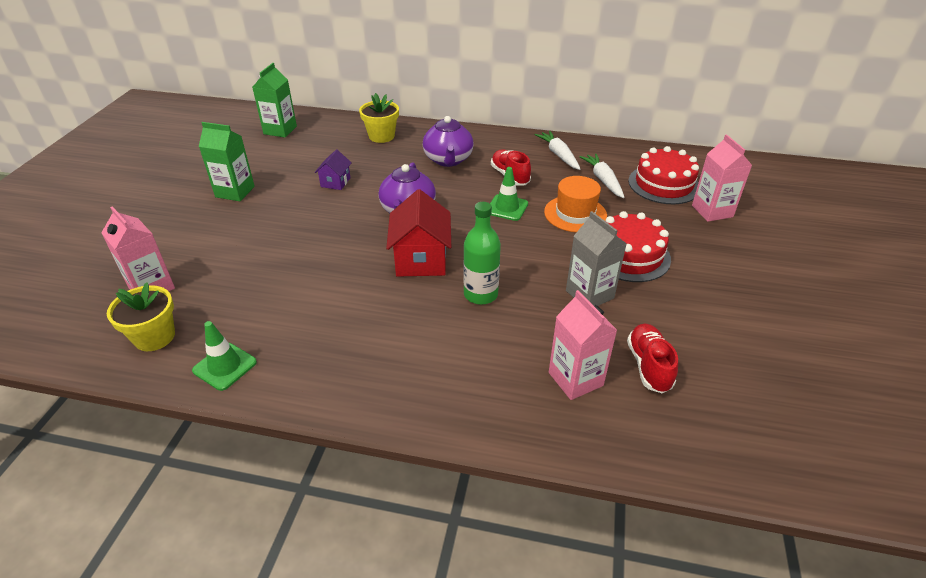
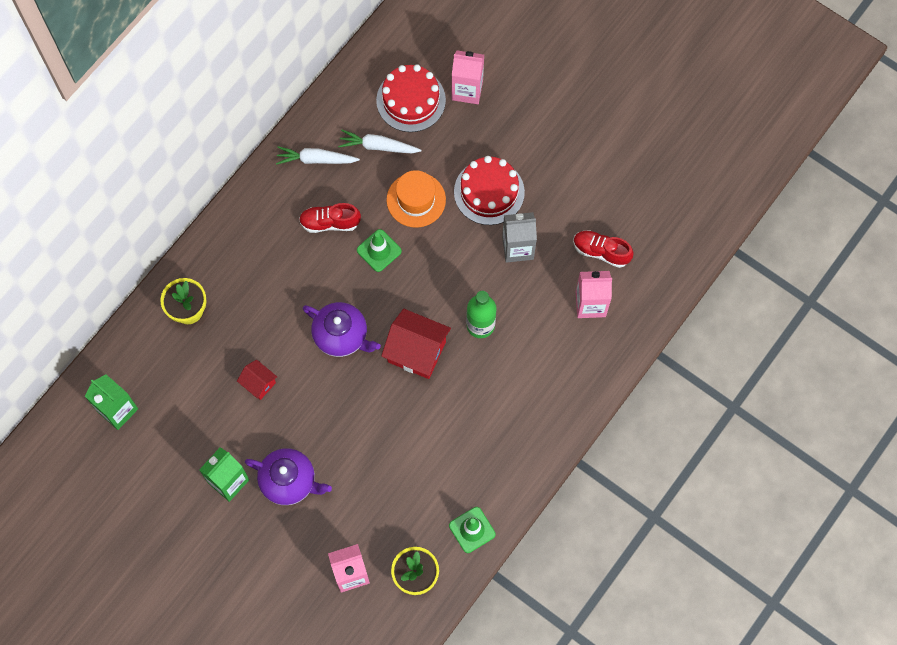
camera: 65 degrees left, 30 degrees up
purple house [315,149,352,190] -> red house [237,359,277,400]
purple teapot [423,116,473,167] -> purple teapot moved to [245,448,332,505]

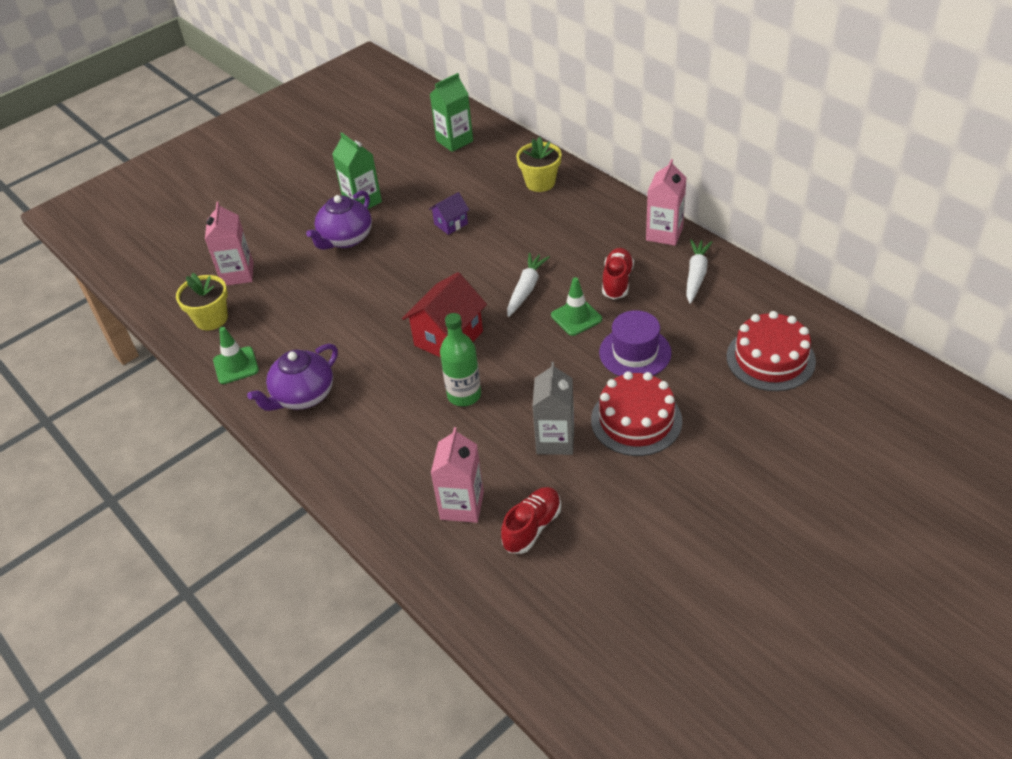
camera: 105 degrees right, 25 degrees down
red house [237,359,277,400] -> purple house [429,192,469,235]
purple teapot [303,302,381,357] -> purple teapot moved to [247,344,338,411]
white carrot [338,130,421,153] -> white carrot moved to [507,253,550,317]
orange hat [387,170,446,227] -> purple hat [599,310,672,376]
pink carton [452,50,484,104] -> pink carton moved to [646,159,686,246]

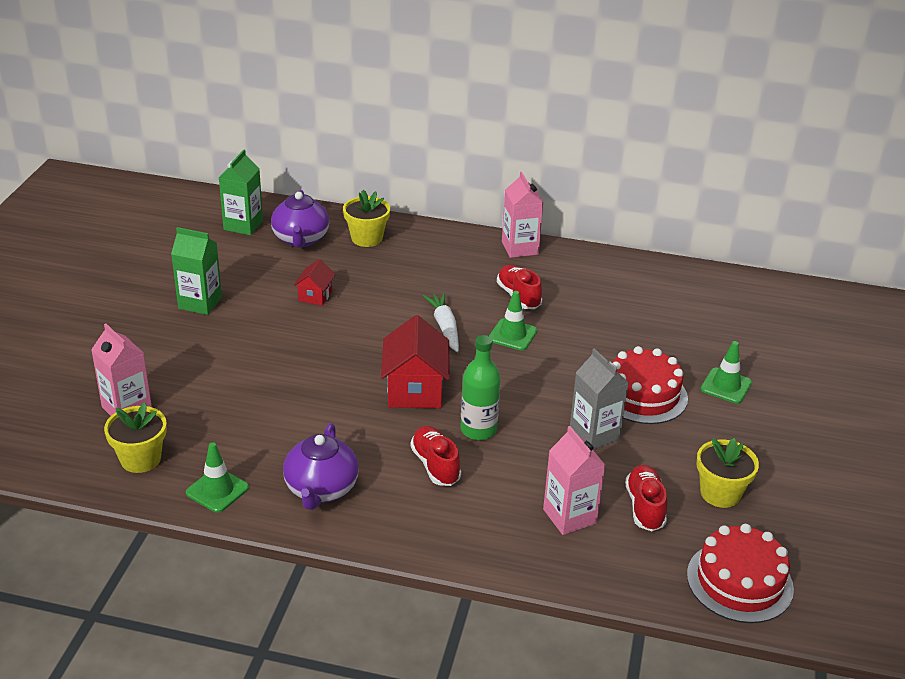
camera: 40 degrees left, 10 degrees down
purple teapot [306,191,372,250] -> purple teapot moved to [271,190,329,247]
purple house [429,192,469,235] -> red house [294,259,336,306]
purple hat [599,310,672,376] -> none
white carrot [686,239,712,304] -> none
red cake [727,311,816,391] -> red cake moved to [687,524,794,623]
none -> red shoe [410,426,461,486]
none -> yellow flower pot [696,438,759,508]
none -> green traffic cone [701,341,752,404]

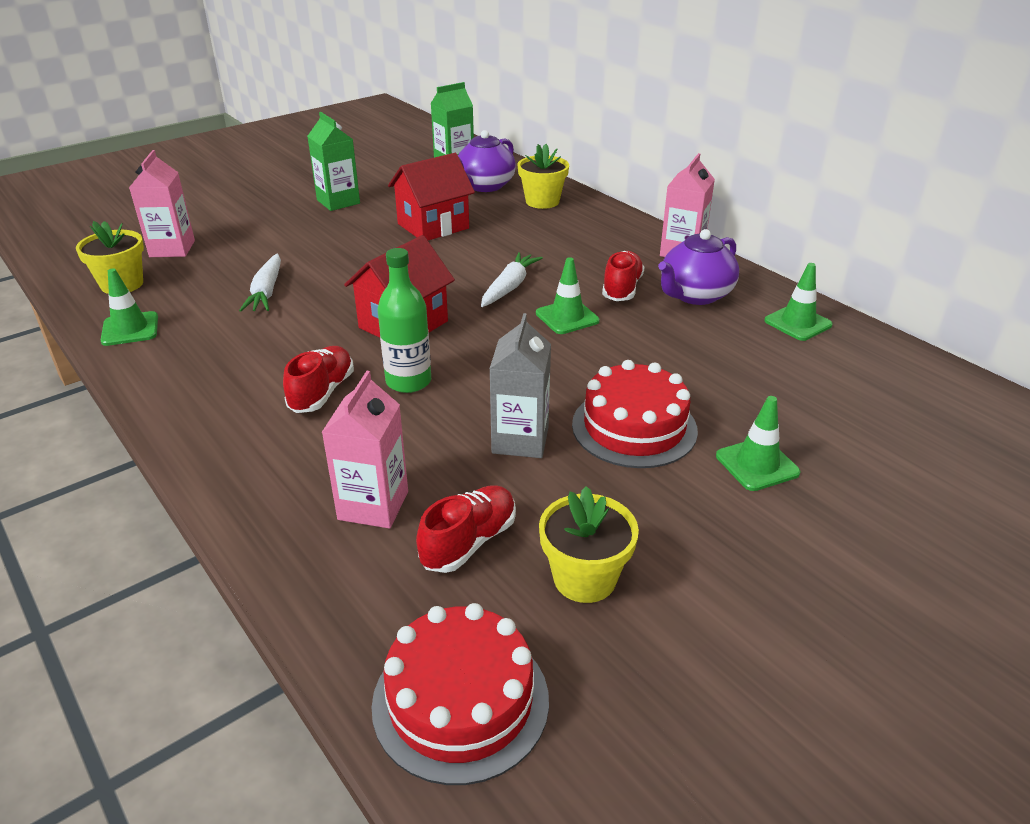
camera: 40 degrees right, 0 degrees up
purple teapot [283,423,359,510] -> purple teapot moved to [658,229,739,305]
red house [294,259,336,306] -> red house [388,153,475,240], size x1.84
none -> white carrot [239,254,281,312]
none -> green traffic cone [764,263,833,341]

